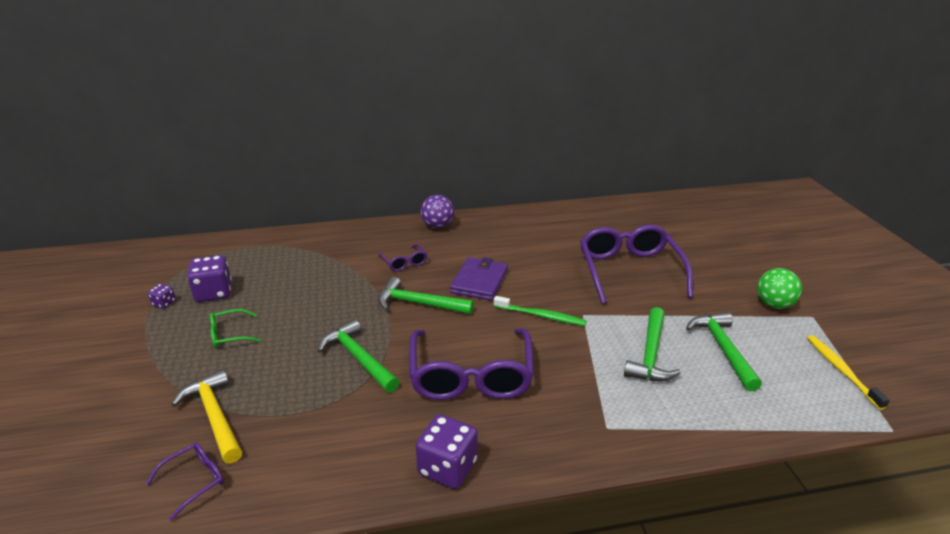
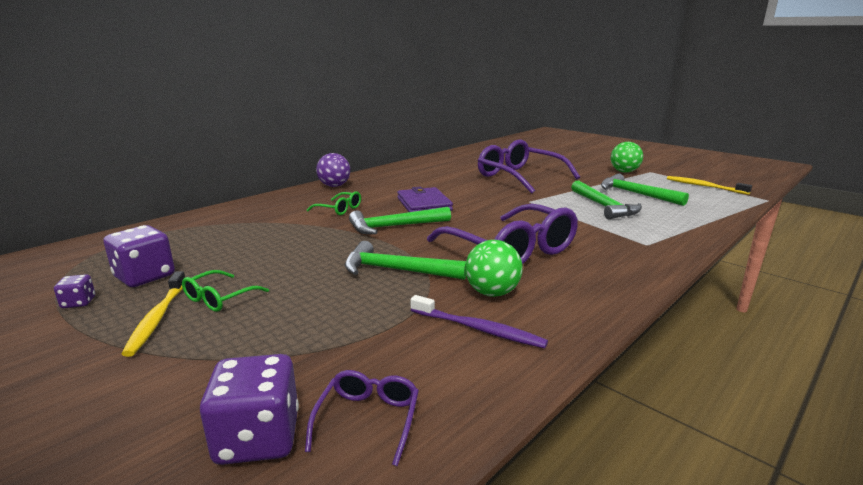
camera: 35 degrees left, 10 degrees down
yellow hammer [171,369,242,463] -> none
purple glasses [378,244,428,271] -> green glasses [307,191,361,215]
purple dice [416,414,478,489] -> purple dice moved to [200,354,299,465]
green toothbrush [494,296,587,326] -> none
none -> yellow toothbrush [122,271,185,357]
none -> purple toothbrush [410,295,548,348]
none -> green ball [465,240,523,297]

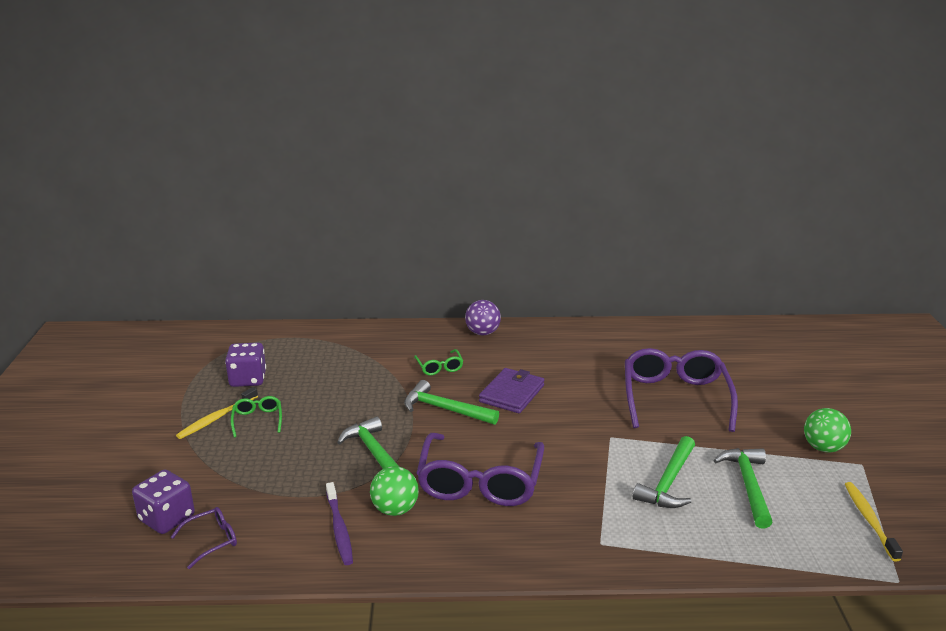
camera: 45 degrees right, 5 degrees up
purple dice [54,274,95,308] -> none
green glasses [182,270,269,312] -> green glasses turned 90 degrees clockwise [231,396,282,438]

